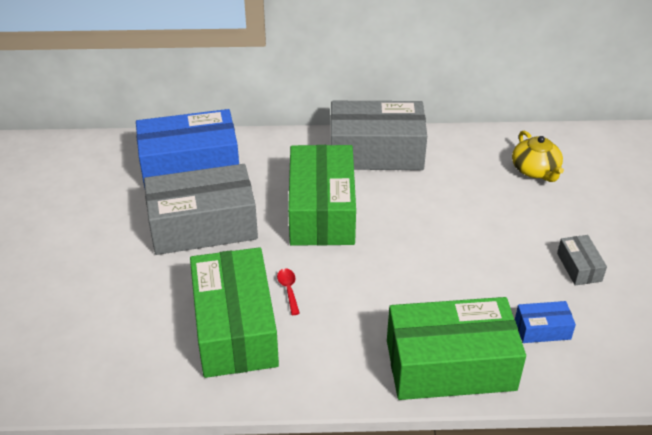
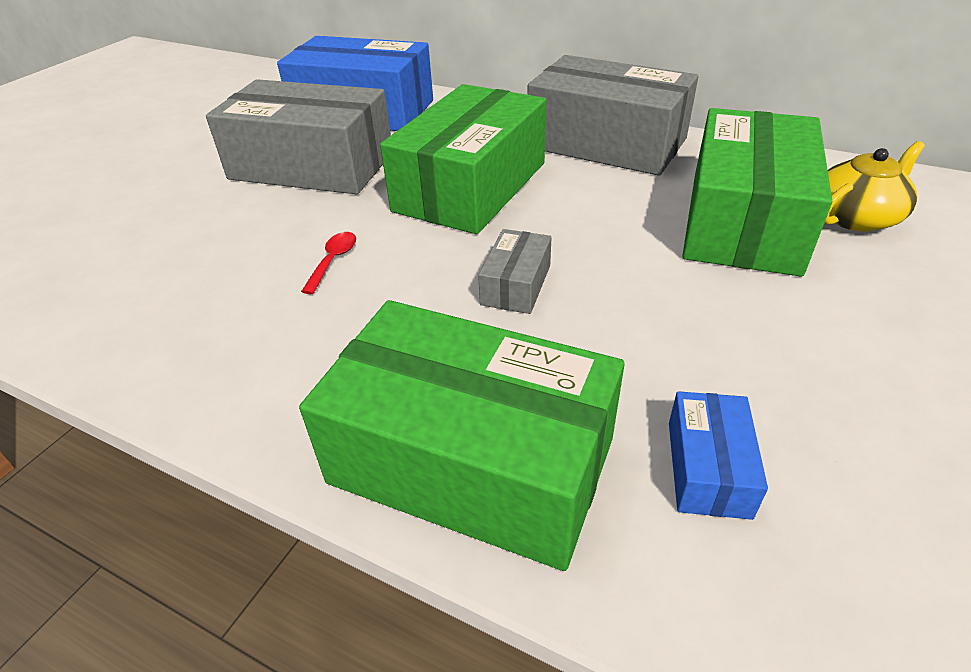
camera: 30 degrees right, 0 degrees up
green box [190,247,279,378] -> green box moved to [682,108,832,277]
yellow teapot [512,130,564,182] -> yellow teapot turned 135 degrees counterclockwise [824,141,925,232]
blue box [515,301,576,343] -> blue box turned 75 degrees clockwise [669,391,768,520]
grey box [557,235,607,285] -> grey box moved to [478,229,552,314]

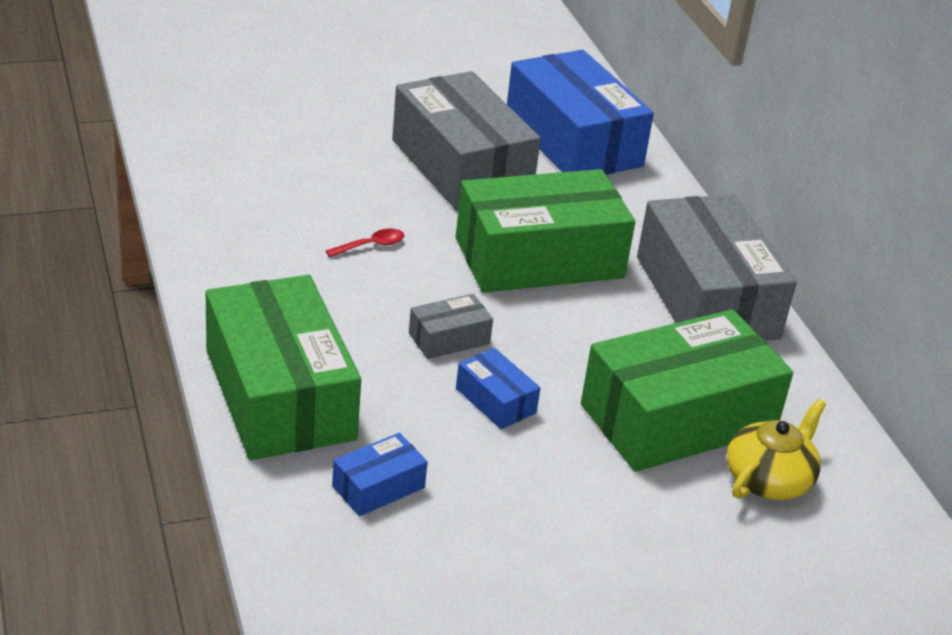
camera: 40 degrees right, 5 degrees down
yellow teapot [824,141,925,232] -> yellow teapot turned 60 degrees counterclockwise [727,399,826,500]
none -> blue box [456,348,540,429]

